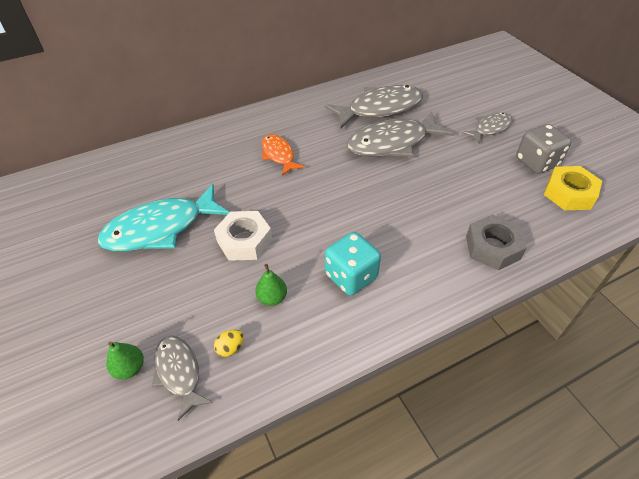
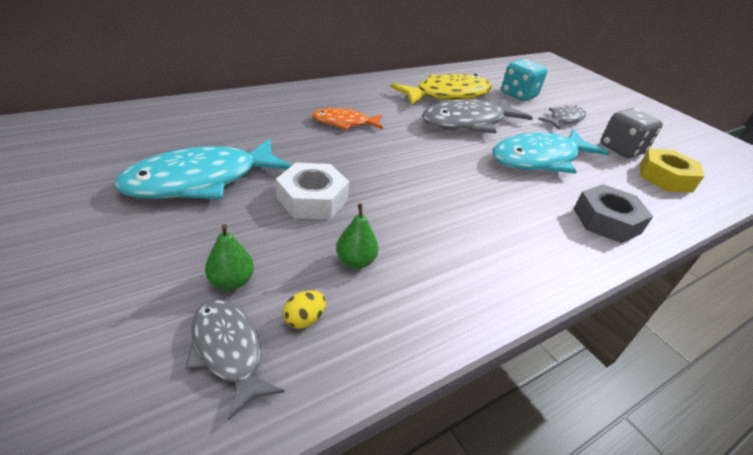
camera: 10 degrees left, 10 degrees down
green pear [106,342,144,380] -> green pear moved to [205,224,254,290]
orange fish [262,134,305,176] -> orange fish turned 60 degrees counterclockwise [312,108,383,130]
grey fish [325,85,423,128] -> yellow fish [390,74,492,105]
turquoise dice [325,232,381,295] -> turquoise dice moved to [501,59,547,101]
none -> turquoise fish [492,129,609,174]

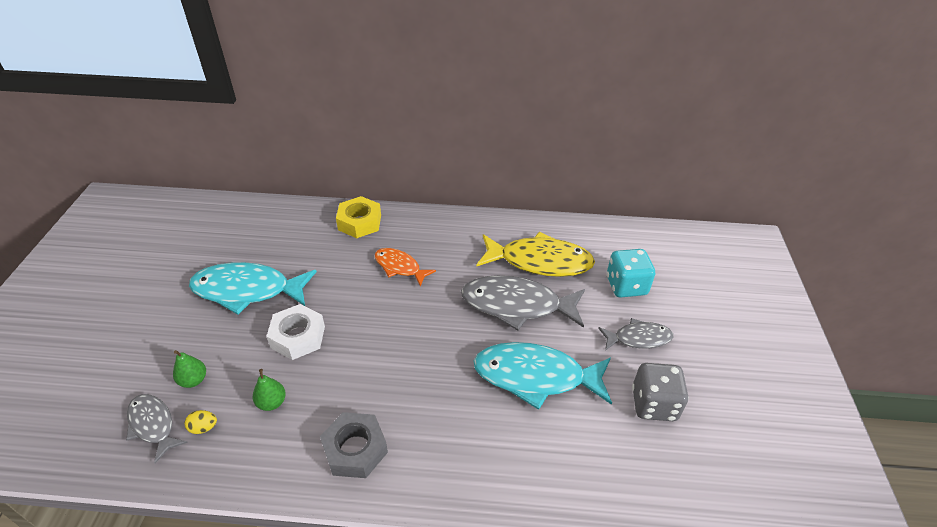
camera: 40 degrees right, 5 degrees up
grey fish [186,299,284,421] -> grey fish turned 45 degrees counterclockwise [126,394,188,463]
grey nut [574,184,653,243] -> grey nut moved to [320,412,388,478]
yellow nut [640,149,704,193] -> yellow nut moved to [336,196,381,238]

